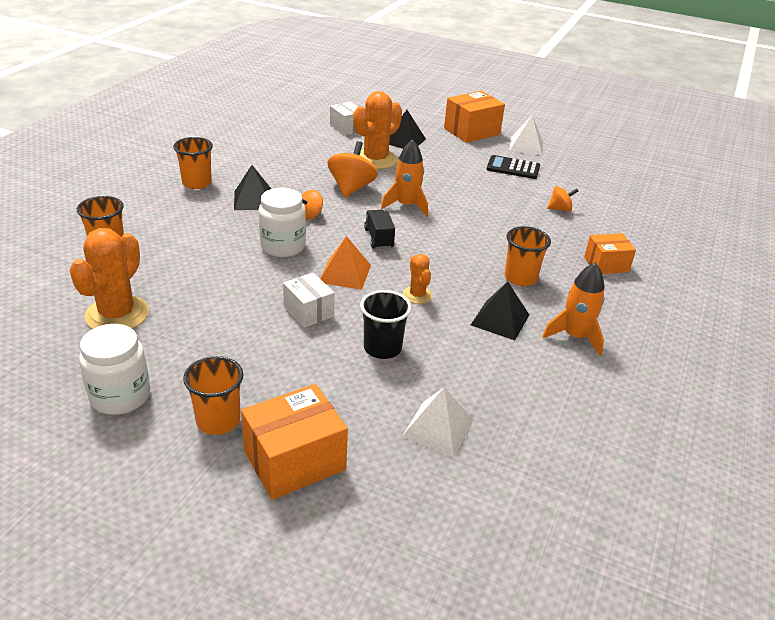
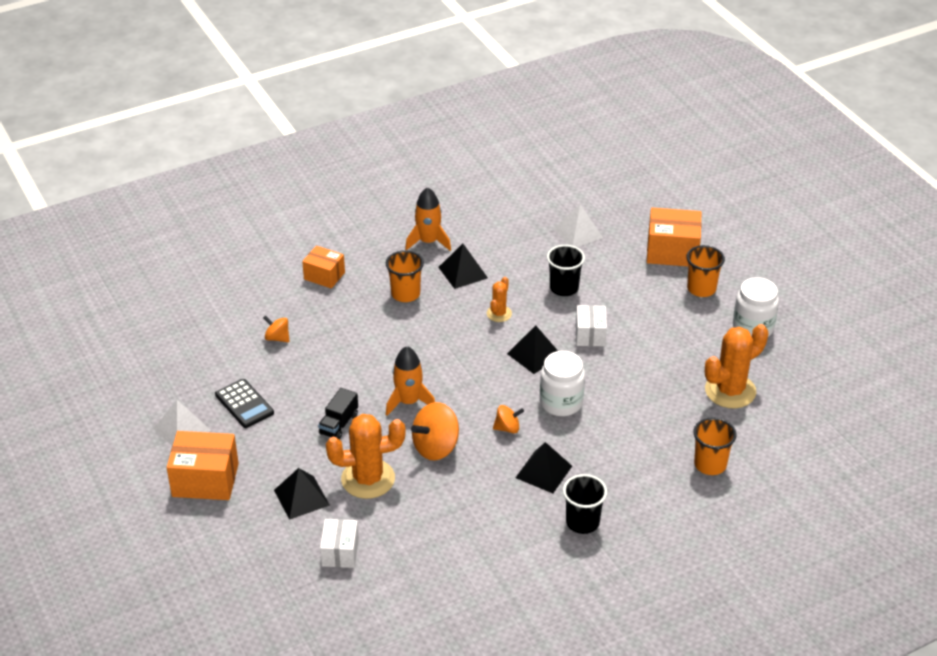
camera: 140 degrees left, 5 degrees up
orange cup [173,137,213,189] -> black cup [563,474,607,534]
orange pyramid [320,236,371,290] -> black pyramid [507,325,558,374]
black truck [364,210,395,249] -> black truck moved to [318,388,358,440]

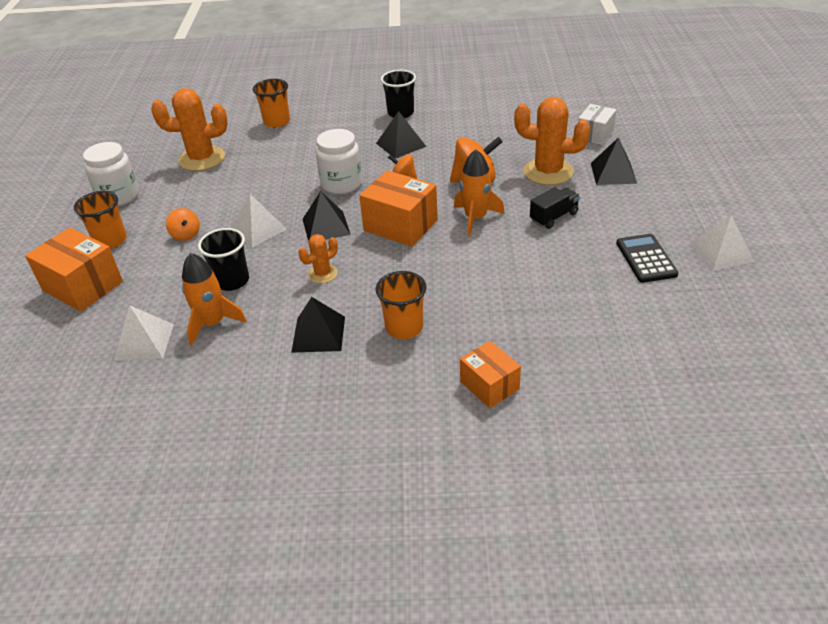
camera: 150 degrees left, 0 degrees up
orange box [167,431,239,500] -> orange box moved to [359,170,438,247]
orange spinning top [263,315,290,342] -> orange spinning top moved to [166,208,200,241]
orange rocket [405,187,451,251] -> orange rocket moved to [182,253,247,346]
white box [576,305,607,346] -> white pyramid [231,194,287,247]

